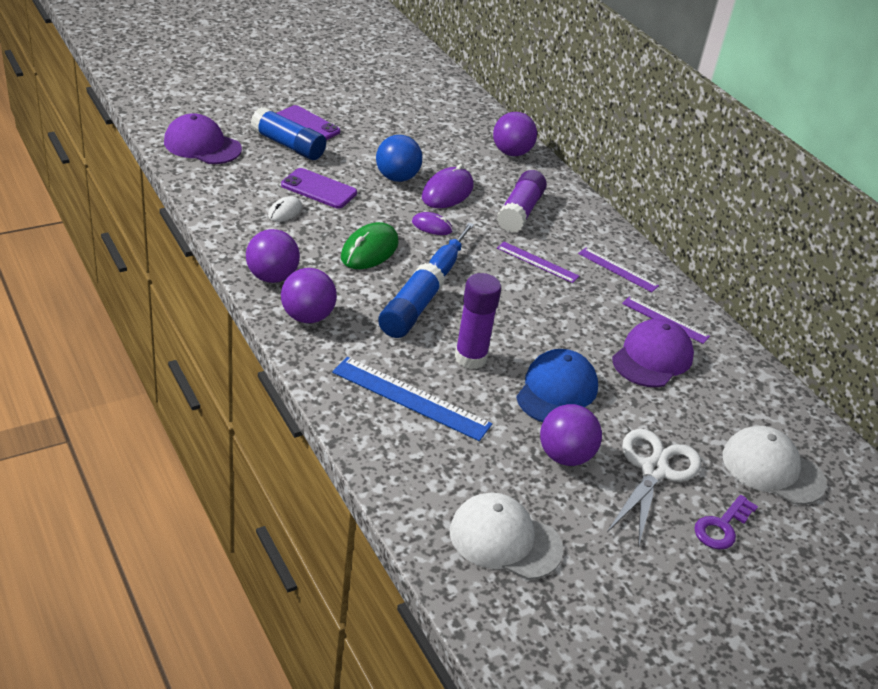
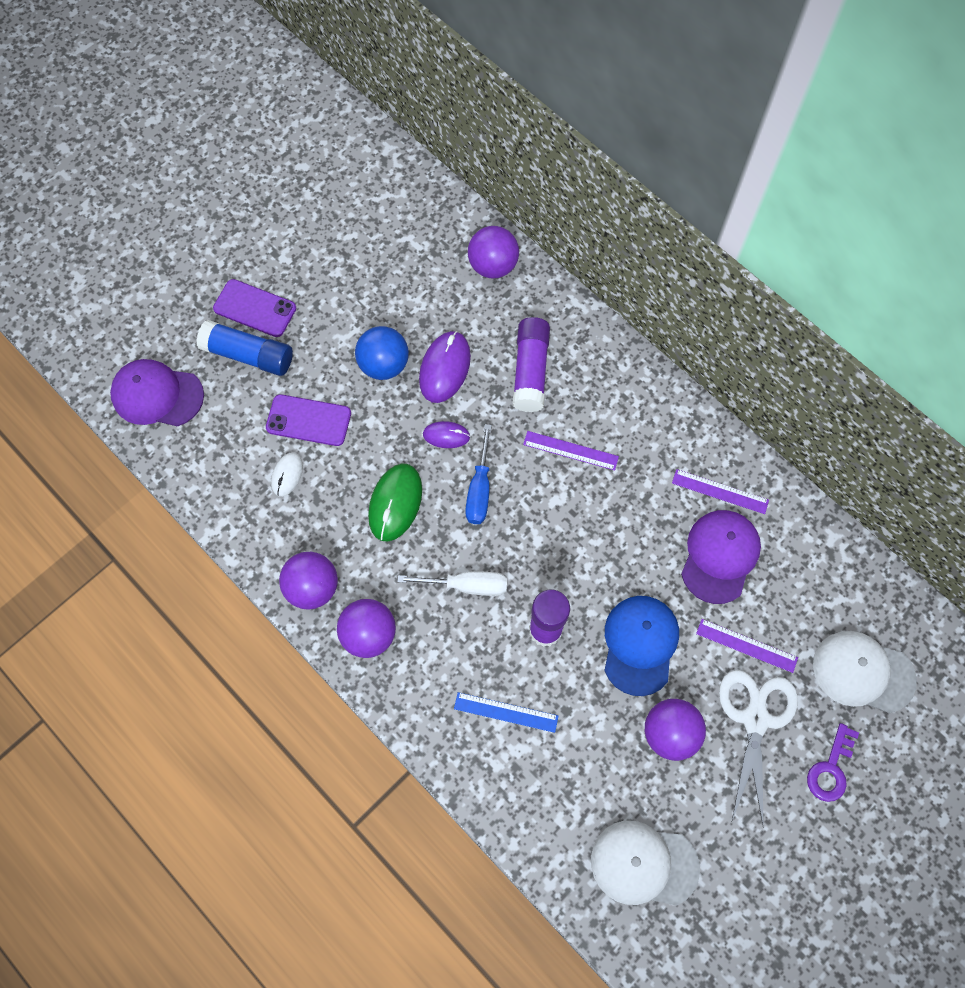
camera: 10 degrees left, 30 degrees up
blue ruler [332,357,492,441] -> blue ruler [454,692,558,733], size x0.61
blue glue stick [378,263,445,338] -> white screwdriver [397,571,507,596]
purple ruler [578,248,659,292] -> purple ruler moved to [696,619,798,673]

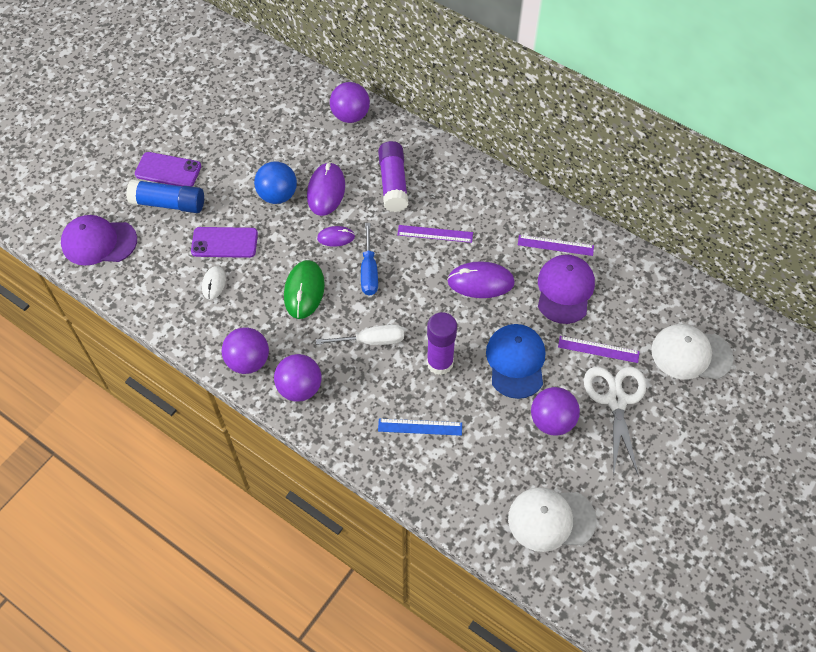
camera: 10 degrees left, 10 degrees down
purple key [807,723,859,802] -> none
none -> purple mouse [447,261,515,298]

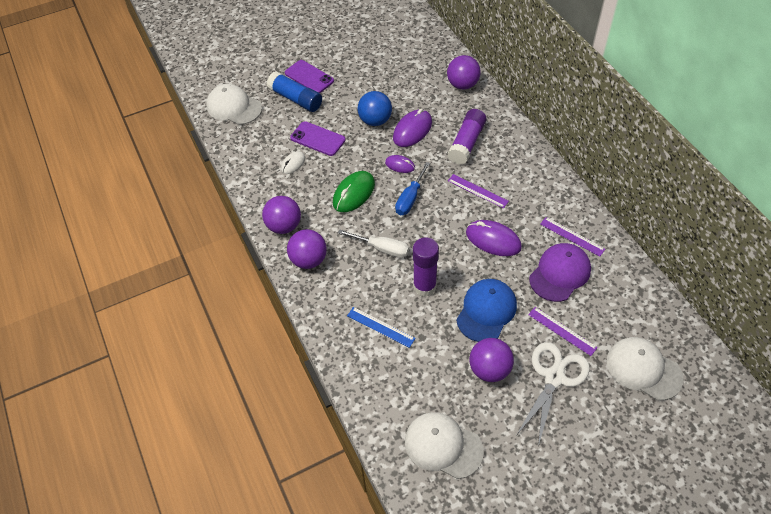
camera: 30 degrees right, 5 degrees down
purple cap [61,215,137,266] -> white cap [207,84,262,125]

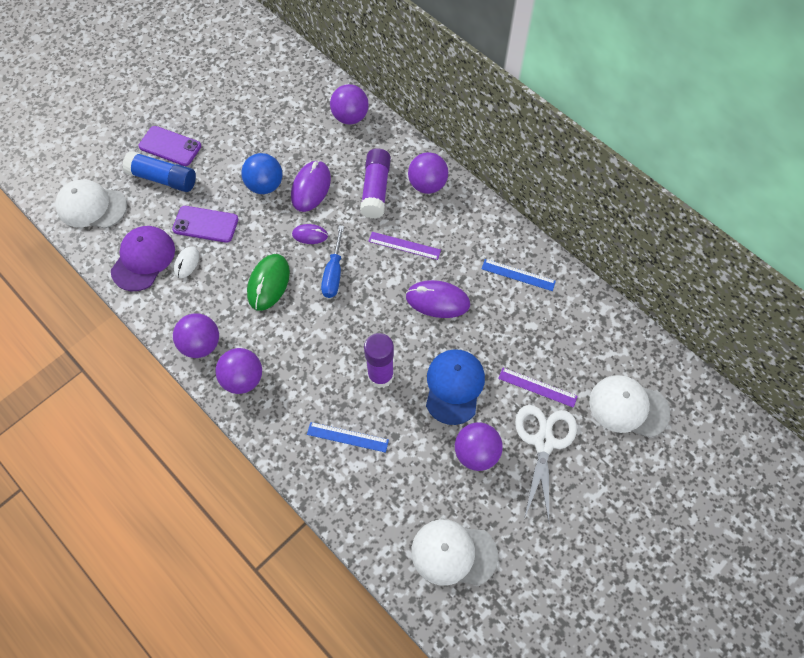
camera: 20 degrees left, 10 degrees up
white screwdriver [338,229,409,258] -> none
purple cap [529,243,591,302] -> purple cap moved to [111,226,175,291]
purple ruler [540,217,605,257] -> blue ruler [481,259,556,291]
none -> purple ball [408,152,448,194]

